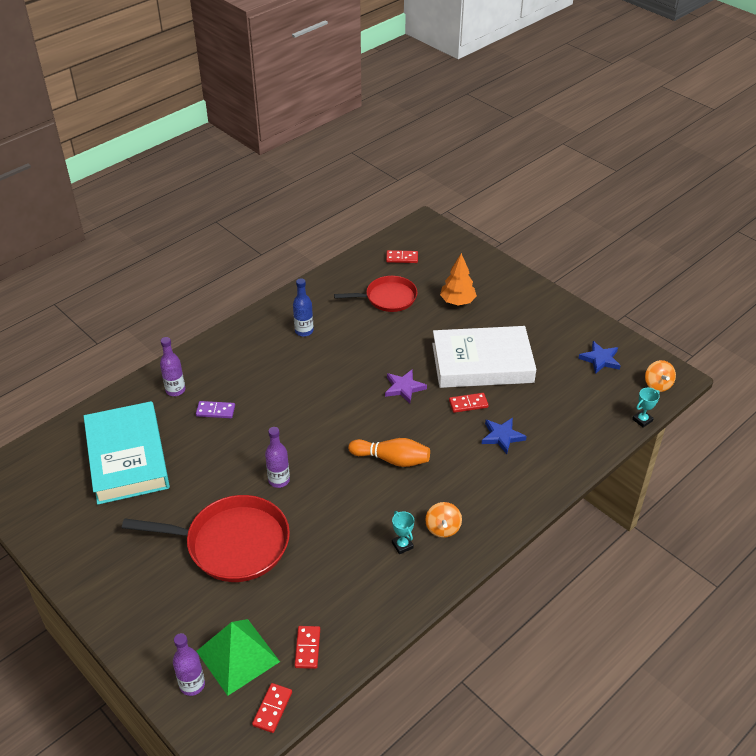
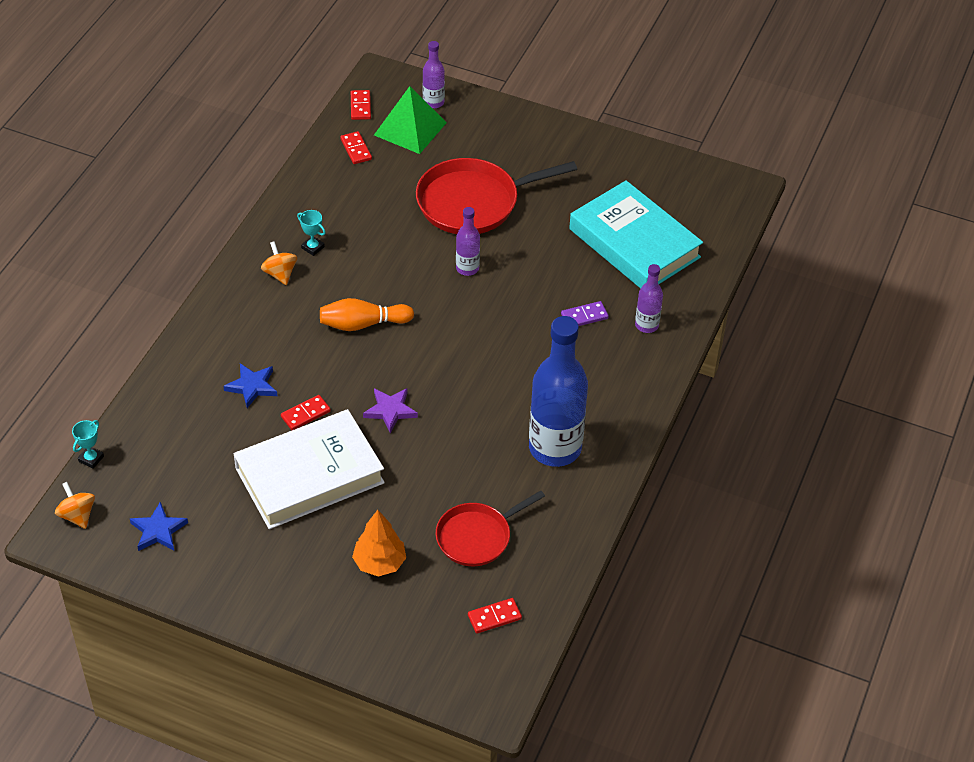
camera: 155 degrees right, 5 degrees up
blue bottle [293,278,314,337] -> blue bottle [529,316,588,467], size x2.10

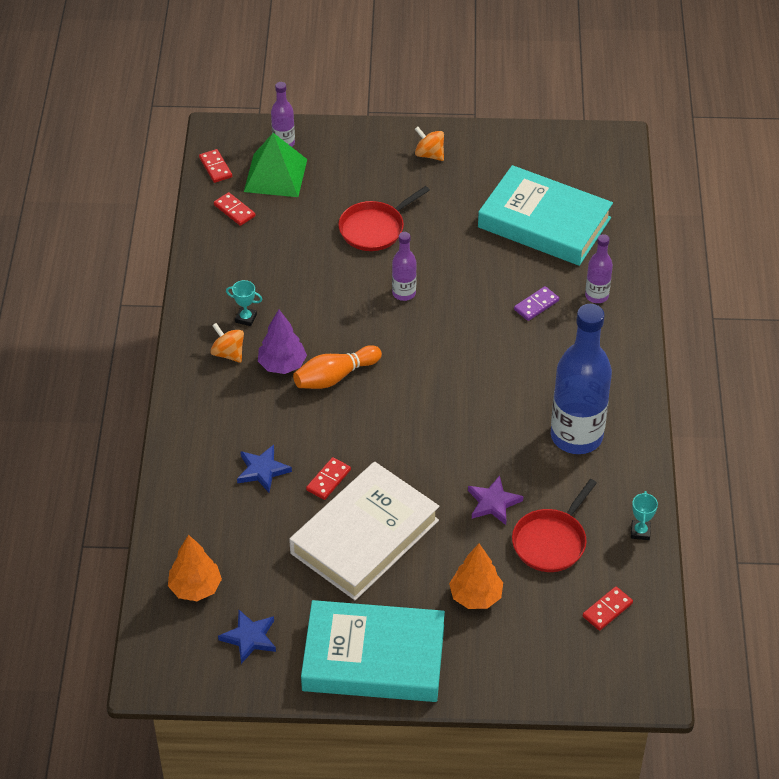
camera: 20 degrees left, 0 degrees up
orange spinning top [55,482,95,529] -> orange spinning top moved to [415,127,444,161]
turquoise trophy [72,420,104,469] -> turquoise trophy moved to [631,491,658,540]
purple star [363,388,418,433] -> purple star moved to [468,475,523,525]
red pan [416,158,577,234] -> red pan [338,186,430,251], size x0.63
none -> orange tree [168,535,222,601]
none -> purple tree [258,310,307,374]
none -> turquoise book [301,600,445,702]

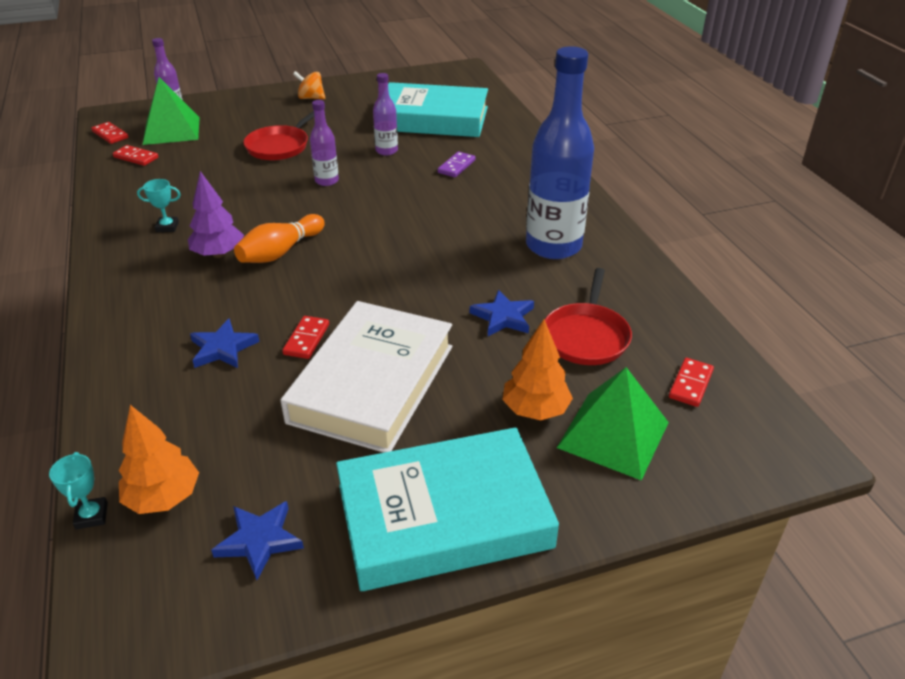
camera: 20 degrees left, 10 degrees down
orange spinning top [210,323,244,363] -> none
purple star [468,475,523,525] -> blue star [470,290,534,336]
purple bottle [585,234,613,303] -> purple bottle moved to [373,73,398,155]
turquoise trophy [631,491,658,540] -> turquoise trophy moved to [49,452,108,529]
none -> green pyramid [557,367,669,481]

